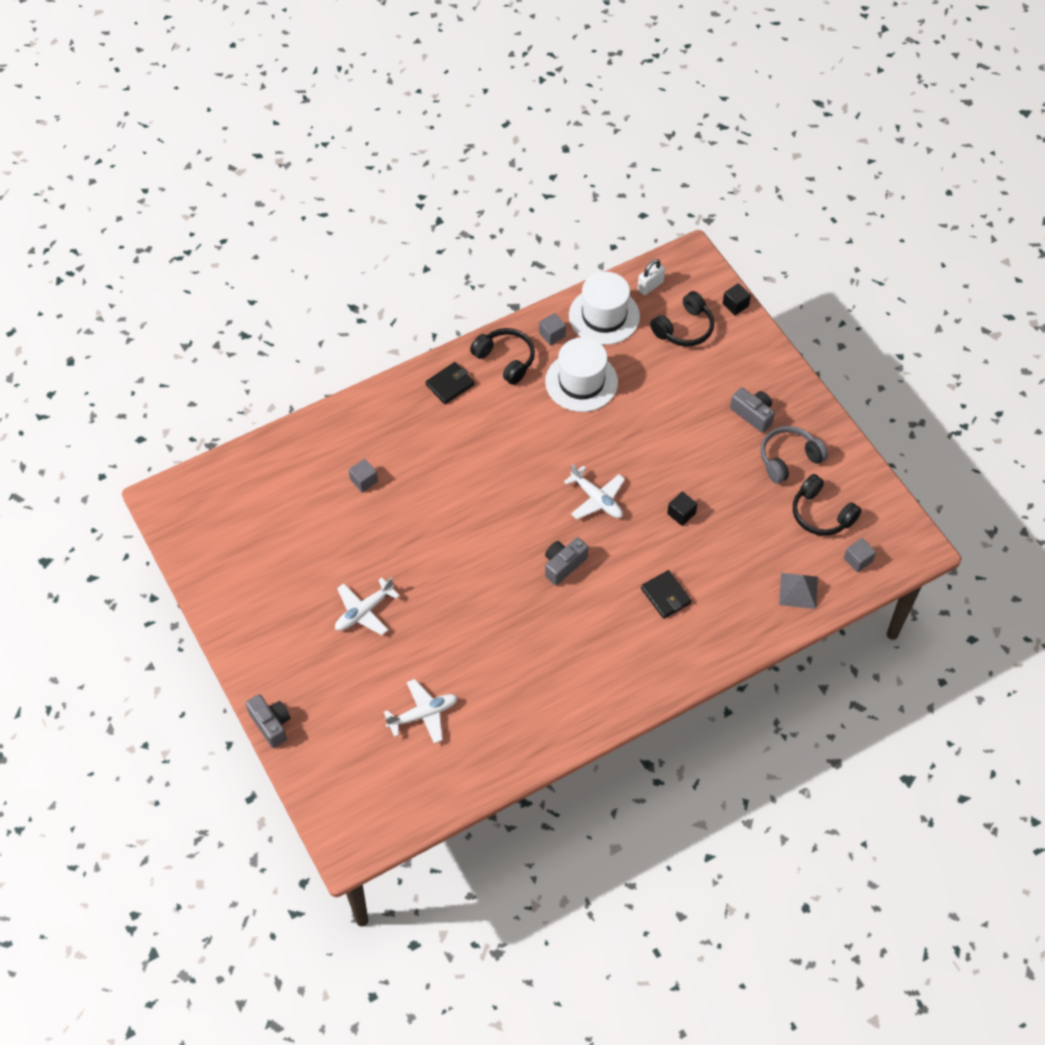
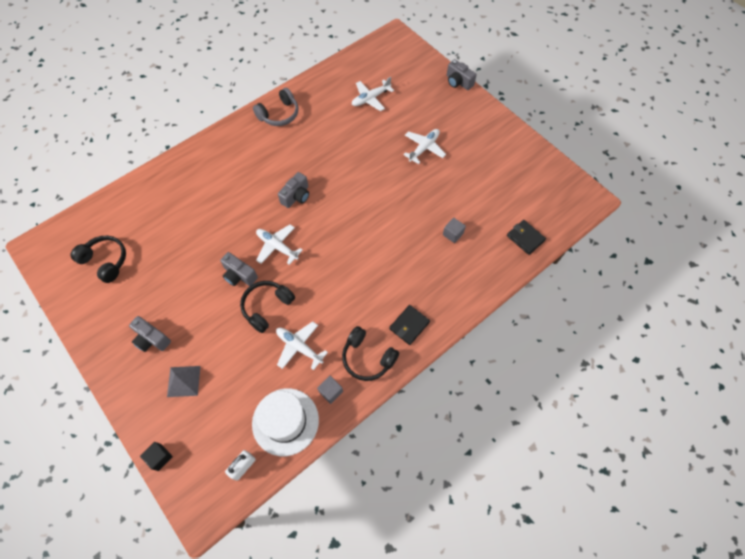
camera: 170 degrees right, 5 degrees up
white hat [545,337,618,412] -> white plane [276,322,328,370]
black wallet [641,570,692,619] -> black wallet moved to [507,220,546,255]
black headphones [650,291,714,347] -> black headphones moved to [240,281,295,333]
black cube [667,491,697,526] -> none
grey headphones [761,426,828,484] -> grey headphones moved to [253,88,298,126]
grey pyramid [779,573,818,609] -> grey pyramid moved to [167,366,201,397]
grey cube [844,538,876,573] -> none
none -> grey camera [220,252,258,286]

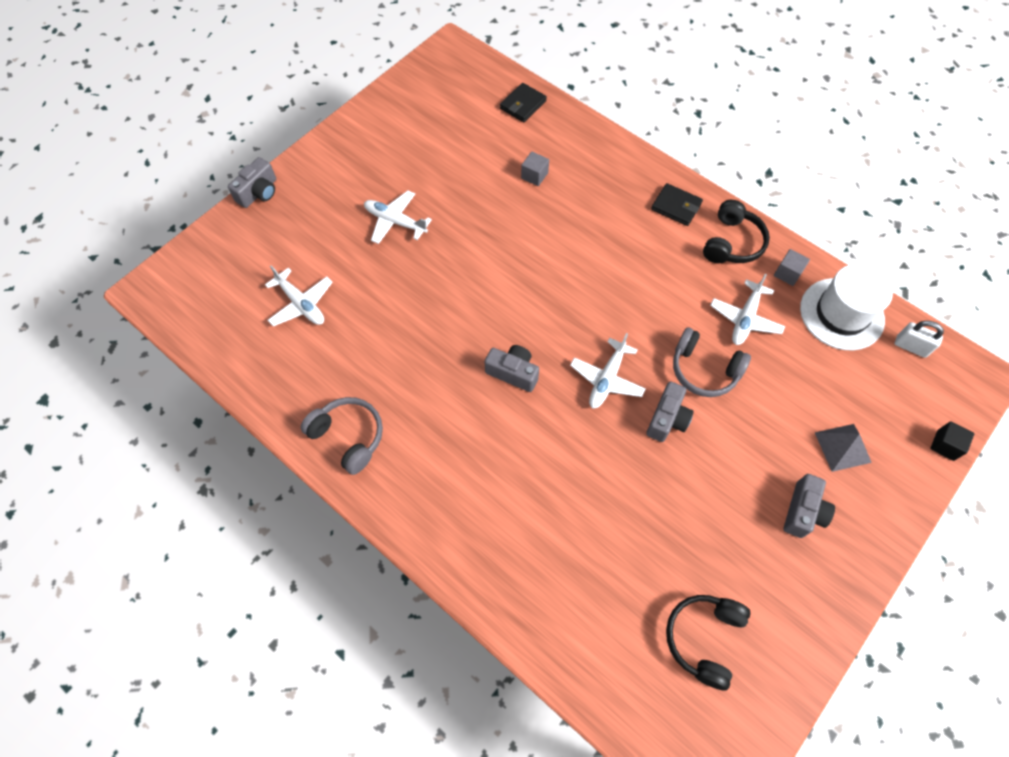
camera: 100 degrees left, 0 degrees up
black headphones [240,281,295,333] -> grey headphones [673,328,751,397]

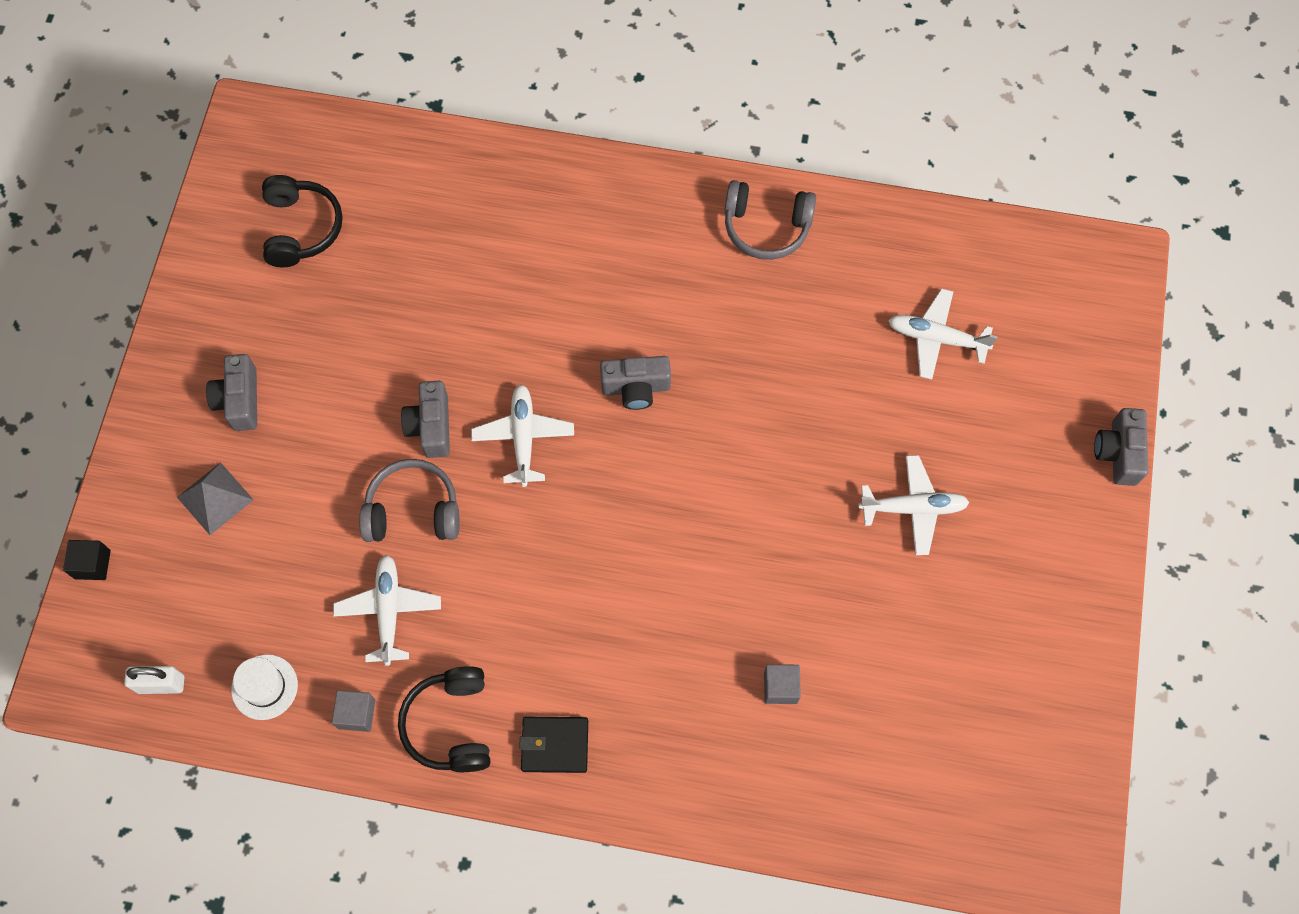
camera: 150 degrees right, 5 degrees up
black wallet [500,83,547,122] -> none
white hat [800,264,893,350] -> white hat [231,654,298,720], size x0.54

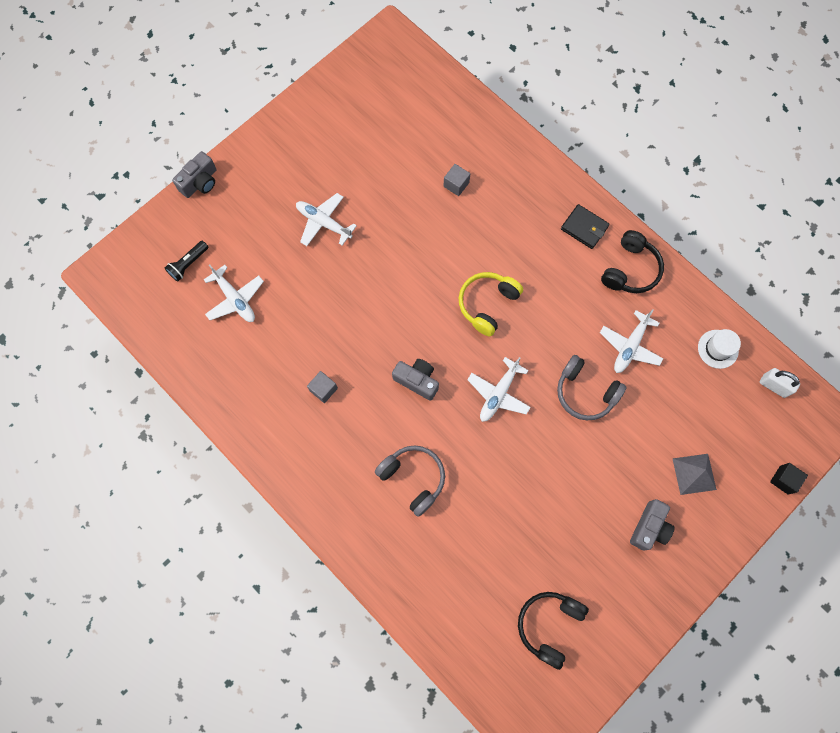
camera: 145 degrees left, 5 degrees up
grey cube [332,690,375,732] -> grey cube moved to [307,371,338,403]
grey camera [401,381,450,458] -> none
grey headphones [725,180,816,260] -> grey headphones moved to [375,445,445,517]
none -> black flashlight [165,241,208,281]
none -> yellow headphones [459,272,523,337]

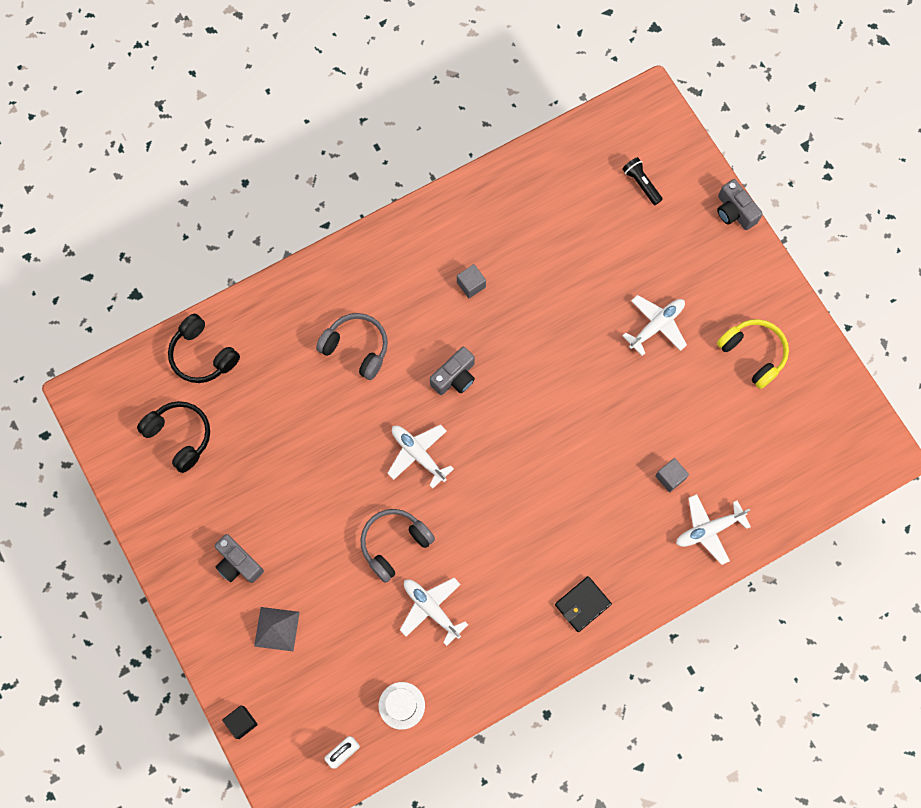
camera: 105 degrees right, 0 degrees up
white plane [204,265,264,322] -> white plane moved to [676,494,751,565]
grey headphones [375,445,445,517] -> grey headphones turned 120 degrees counterclockwise [316,313,388,380]
yellow headphones [459,272,523,337] -> yellow headphones moved to [717,319,789,389]
black headphones [601,230,664,293] -> black headphones moved to [168,314,240,383]

